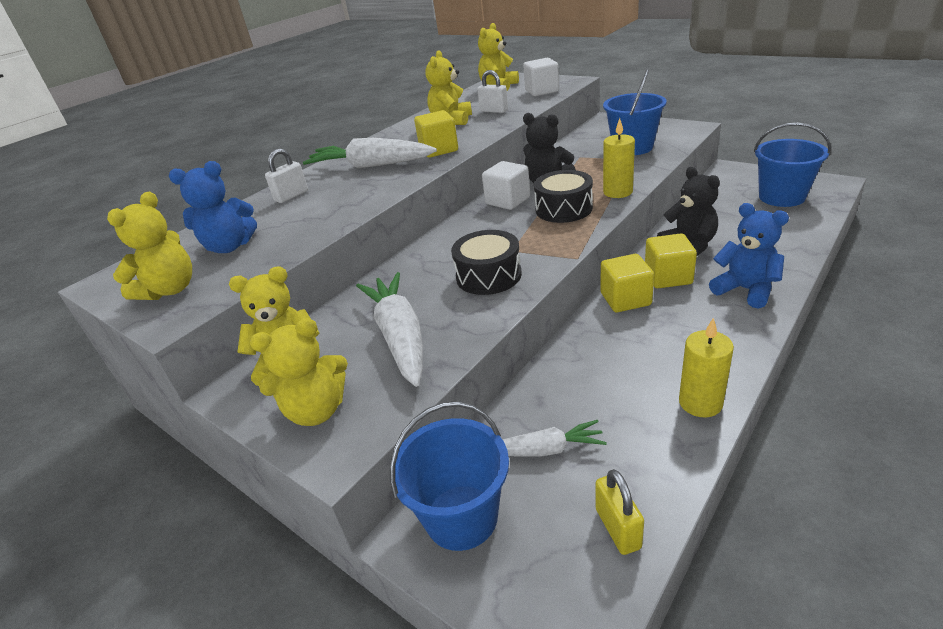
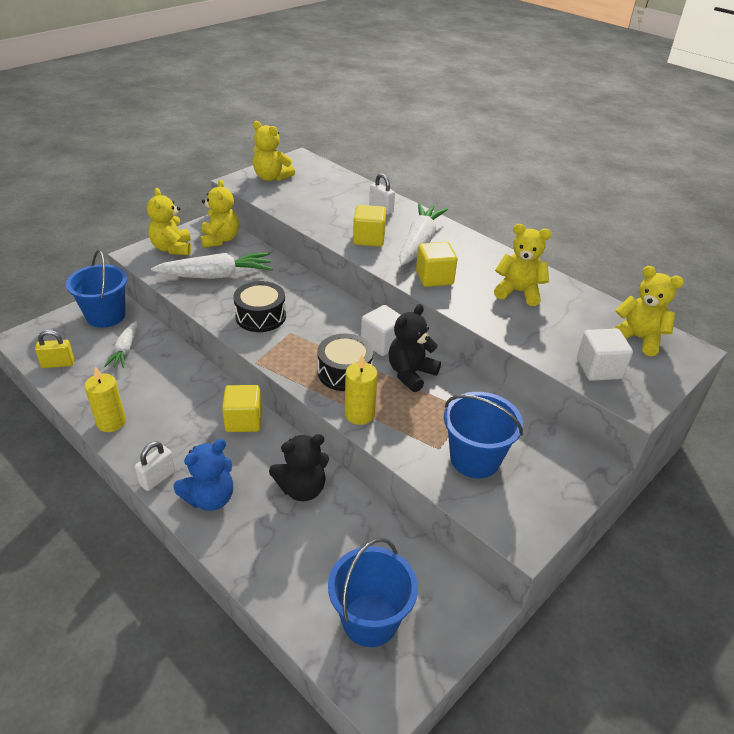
camera: 90 degrees right, 5 degrees up
blue teddy bear [169,161,257,253] -> none
white padlock [477,70,508,113] -> white padlock moved to [135,441,176,491]
yellow cube [645,233,697,288] -> yellow cube moved to [353,205,386,247]

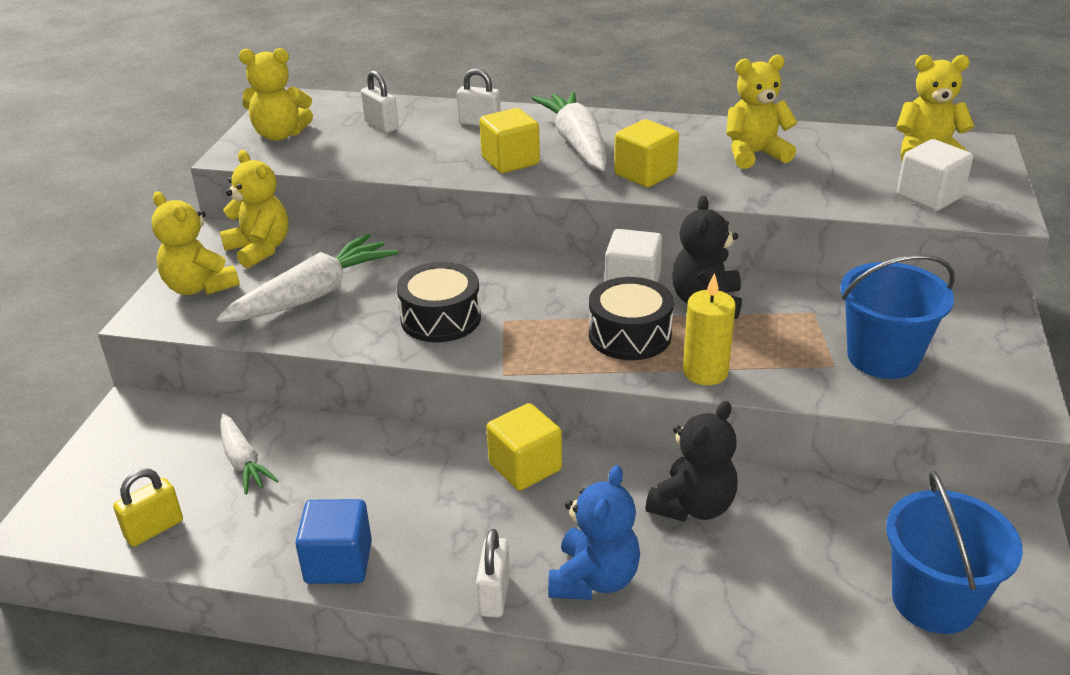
camera: 30 degrees left, 5 degrees down
blue bucket [66,249,127,328] -> none
yellow candle [85,367,126,432] -> blue cube [295,499,372,584]
none -> white padlock [361,70,399,133]

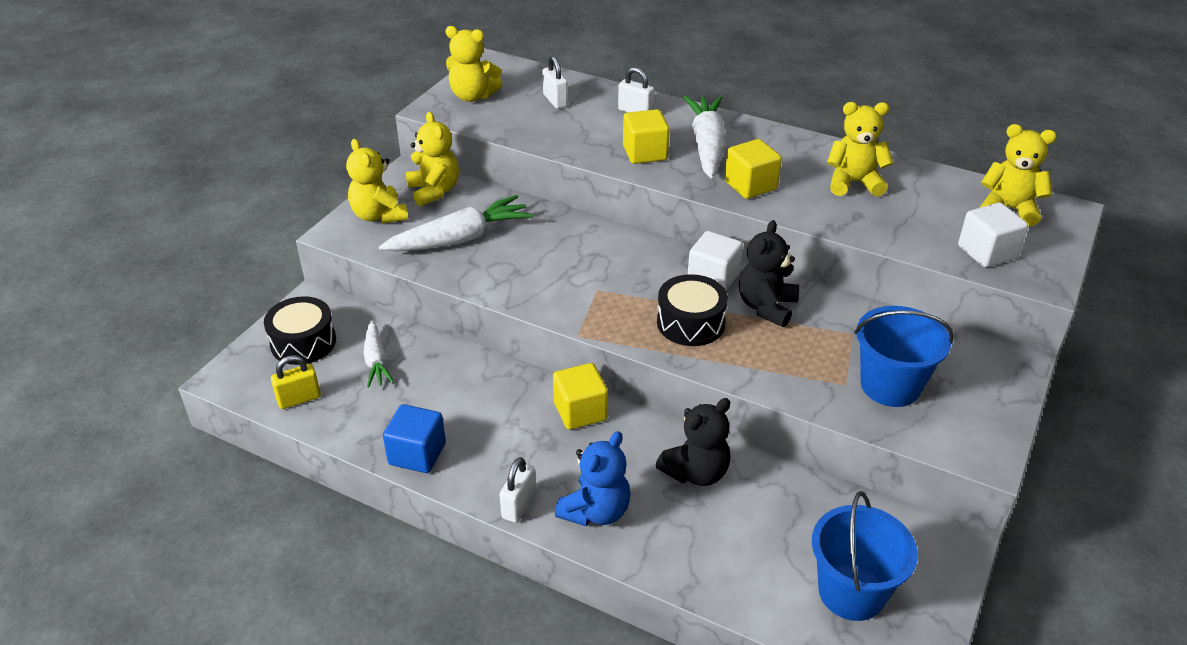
camera: 15 degrees right, 5 degrees up
black drum [397,262,481,342] -> black drum moved to [264,296,336,365]
yellow candle [683,273,736,385] -> none

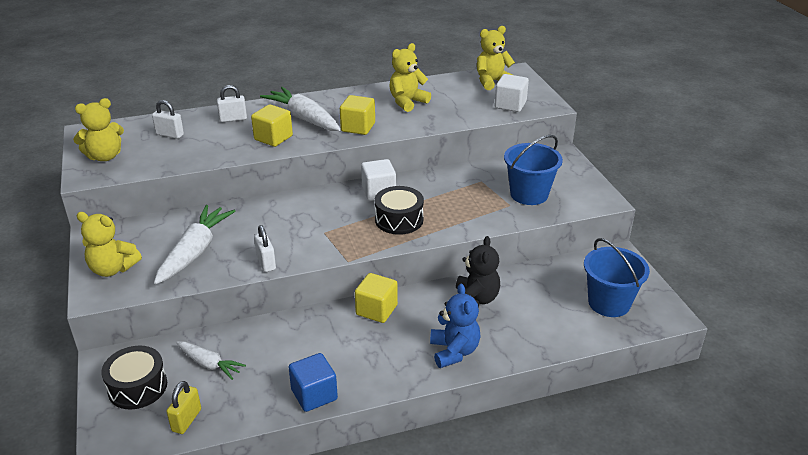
camera: 45 degrees left, 5 degrees down
yellow teddy bear [406,112,459,206] -> none
white padlock [500,457,536,523] -> white padlock moved to [254,225,276,272]
black teddy bear [739,220,799,327] -> none

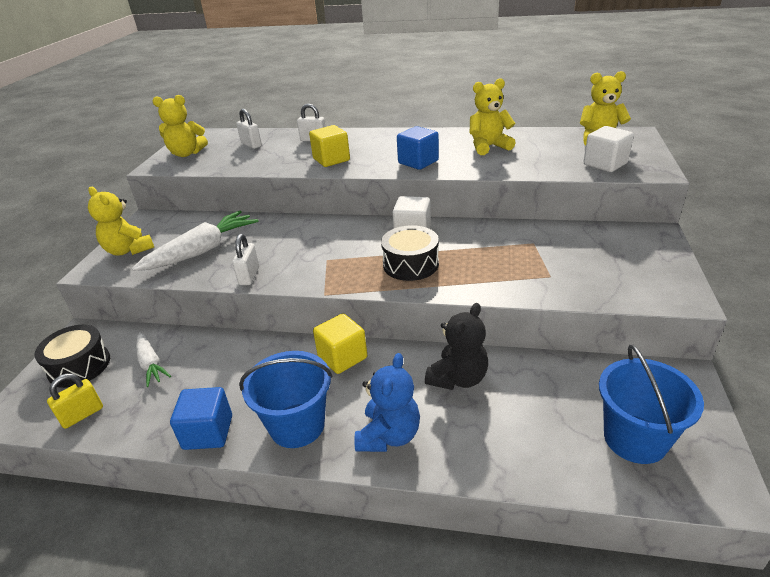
camera: 30 degrees right, 0 degrees up
white carrot [260,87,341,131] -> none
yellow cube [340,95,375,135] -> blue cube [397,126,439,170]
blue bucket [504,135,563,205] -> blue bucket moved to [239,351,333,448]

